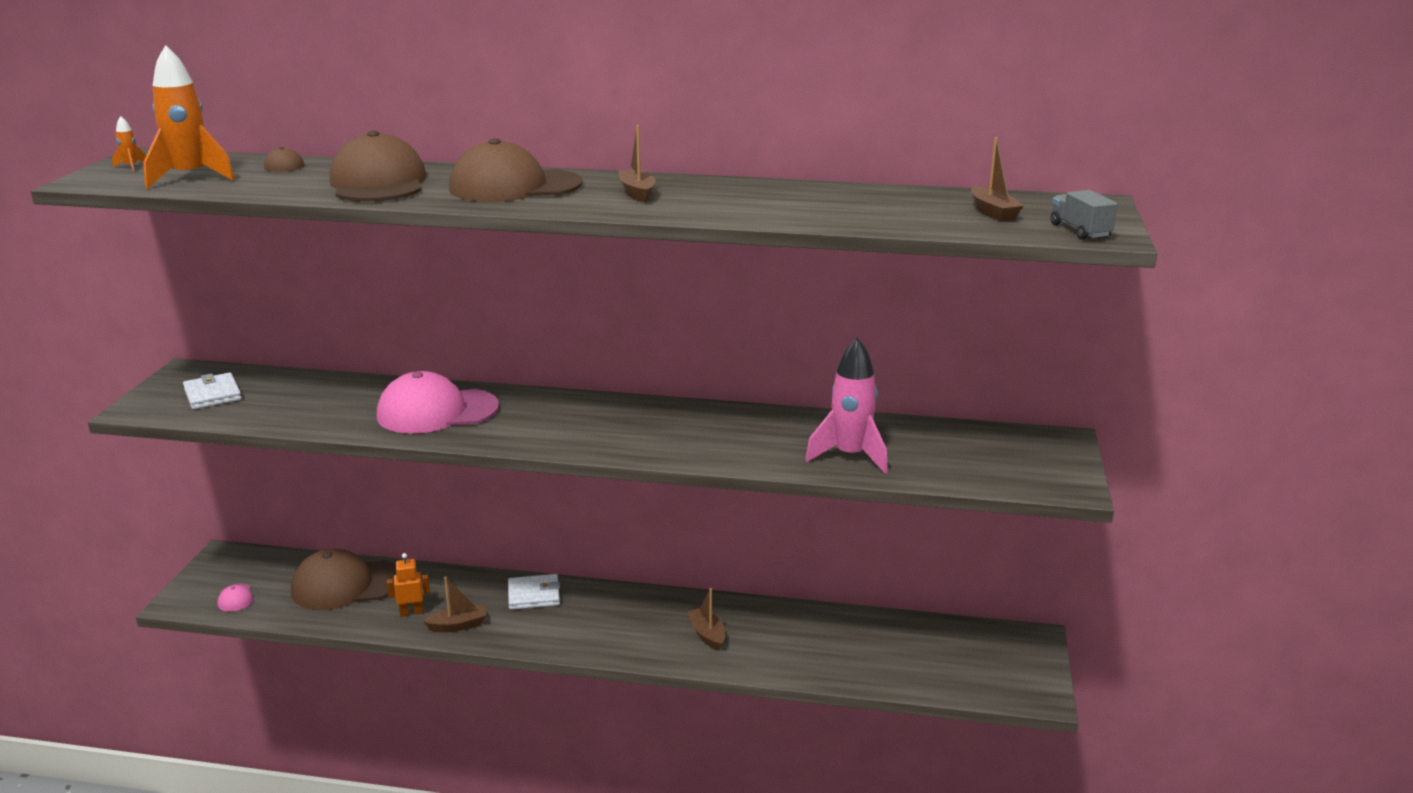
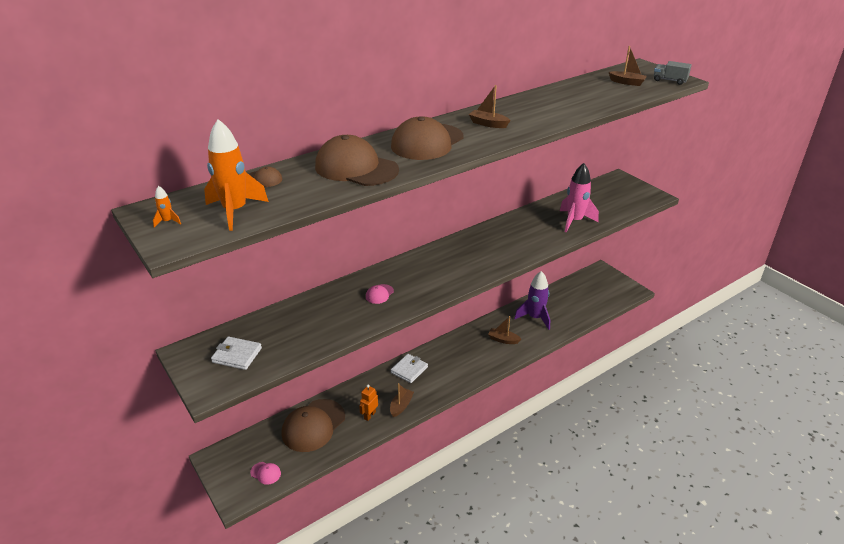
camera: 45 degrees left, 10 degrees up
pink cap [377,371,499,434] -> pink cap [366,284,394,304], size x0.42
none -> purple rocket [514,271,550,330]

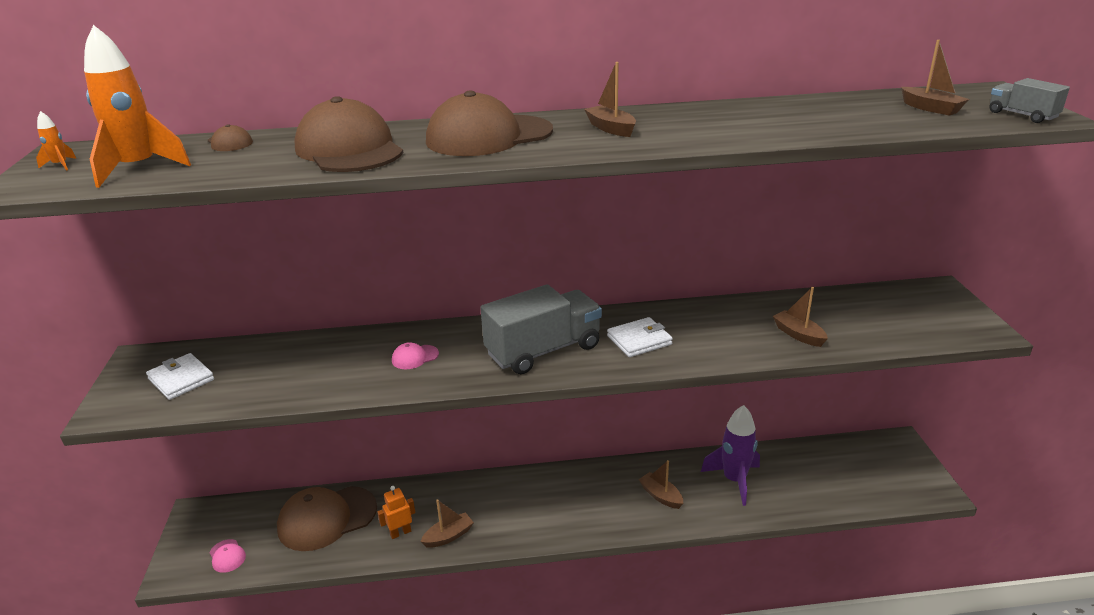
camera: 30 degrees right, 5 degrees down
white wallet [391,354,428,383] -> white wallet moved to [607,317,673,357]
pink rocket [560,163,599,233] -> brown boat [773,287,828,347]
none -> grey truck [480,284,602,374]

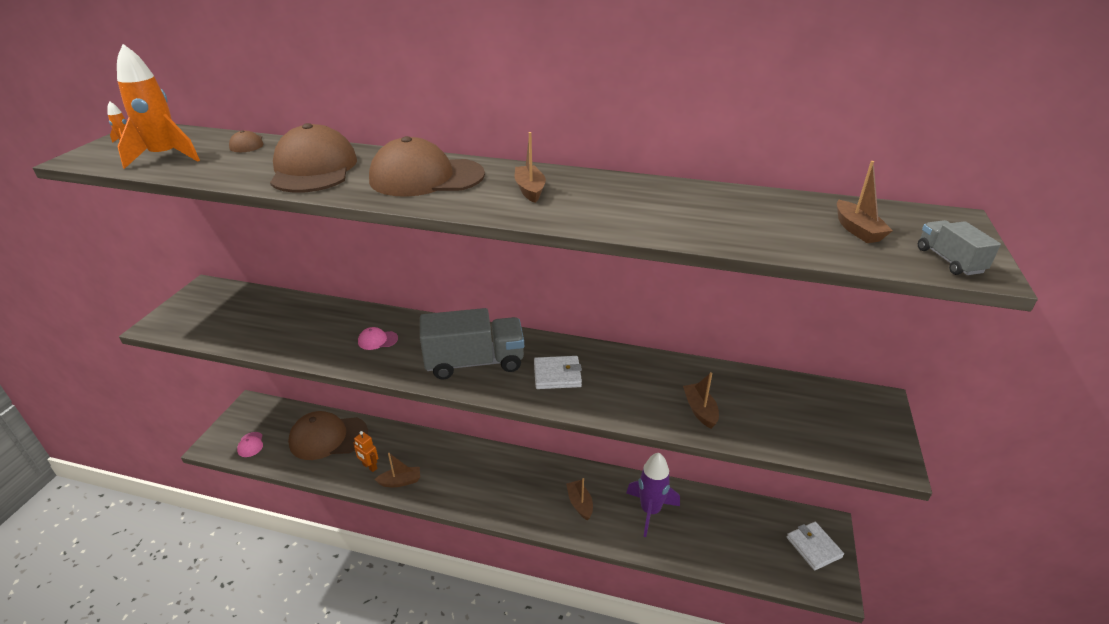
camera: 20 degrees right, 5 degrees up
white wallet [146,353,214,400] -> white wallet moved to [787,522,844,570]
orange robot [377,486,416,539] -> orange robot turned 135 degrees counterclockwise [353,431,378,472]

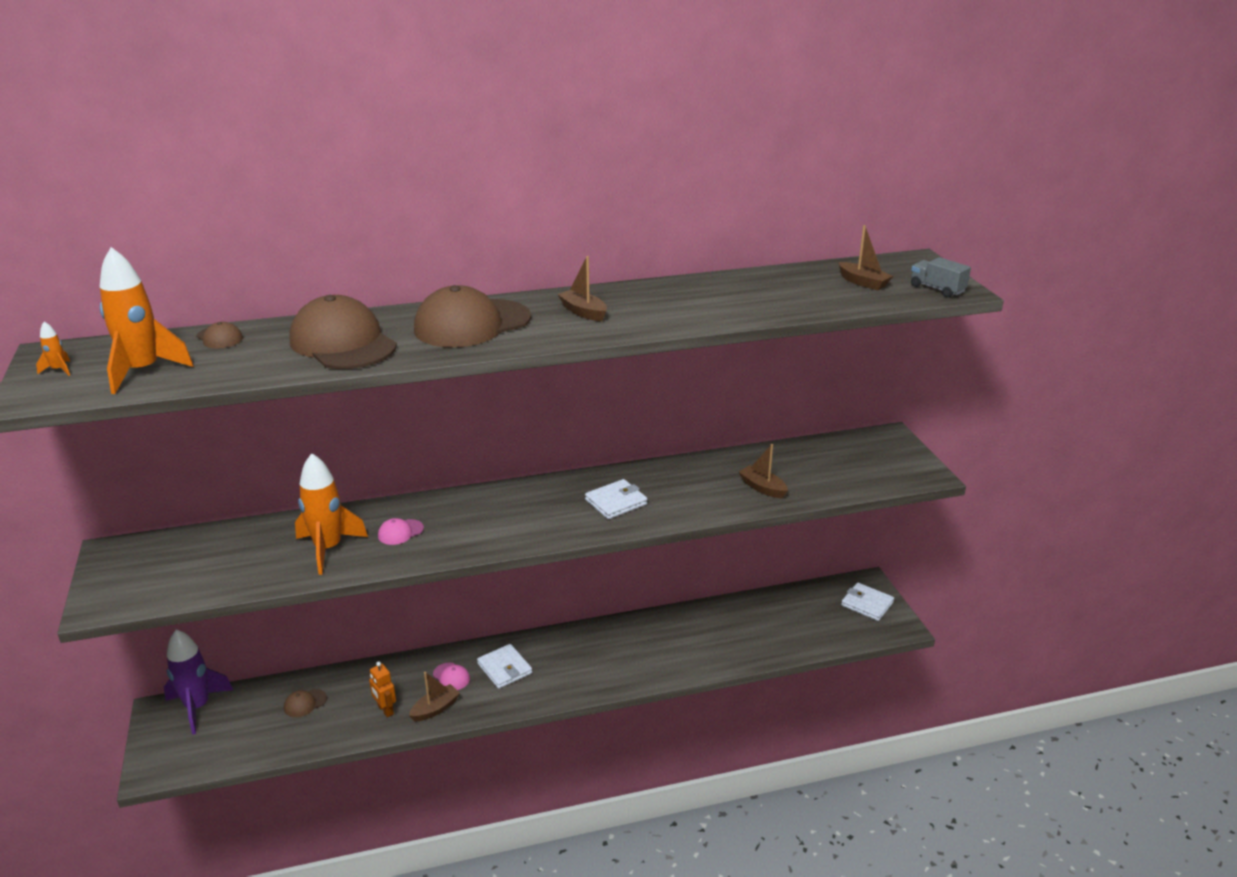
camera: 30 degrees left, 5 degrees down
pink cap [237,432,263,457] -> pink cap moved to [433,662,470,690]
brown cap [288,411,368,460] -> brown cap [284,689,327,717], size x0.42
orange robot [353,431,378,472] -> orange robot turned 45 degrees clockwise [369,662,396,717]
grey truck [420,308,524,379] -> none
brown boat [566,478,593,520] -> none
purple rocket [626,453,680,537] -> purple rocket moved to [164,629,233,735]
none -> orange rocket [295,453,368,575]
none -> white wallet [477,644,532,689]

